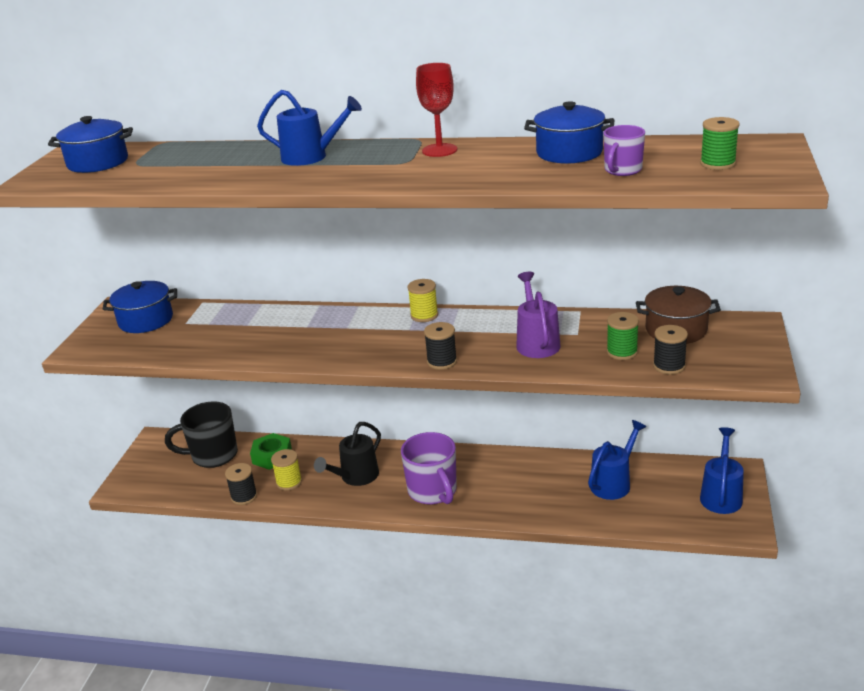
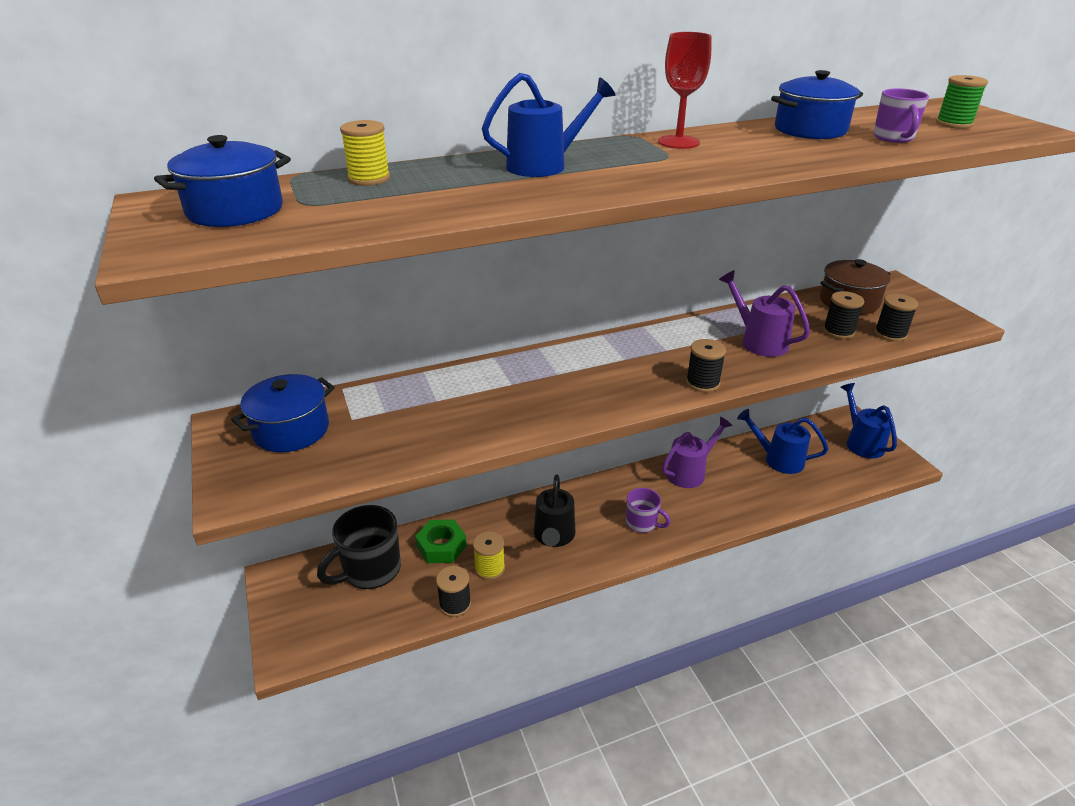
camera: 35 degrees left, 5 degrees up
purple mug [401,432,457,505] -> purple mug [626,488,671,533], size x0.59
yellow spool [408,279,438,322] -> yellow spool moved to [340,120,390,186]
blue watering can [588,420,646,500] -> blue watering can turned 75 degrees counterclockwise [737,409,828,474]
green spool [606,312,639,360] -> black spool [823,291,864,339]
none -> purple watering can [662,416,733,488]

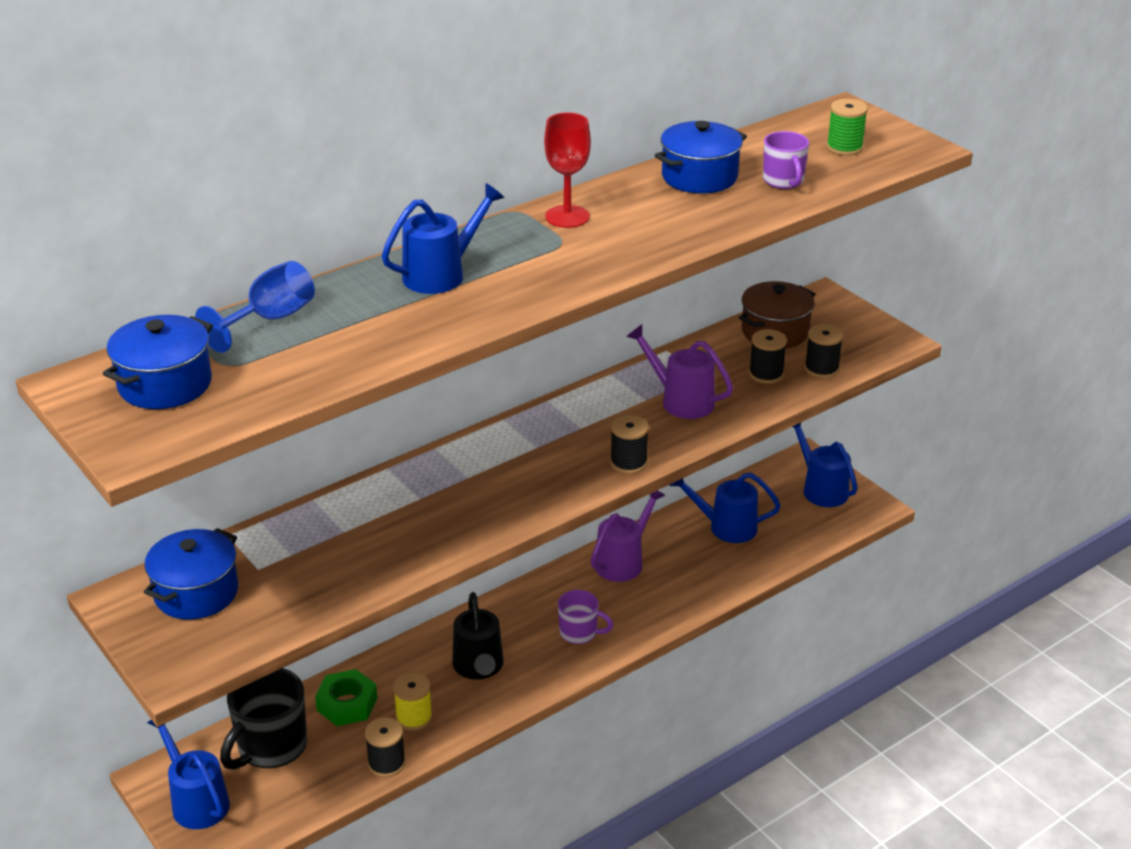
camera: 15 degrees left, 0 degrees up
yellow spool [340,120,390,186] -> blue goblet [195,261,315,353]
none -> blue watering can [147,720,230,829]

